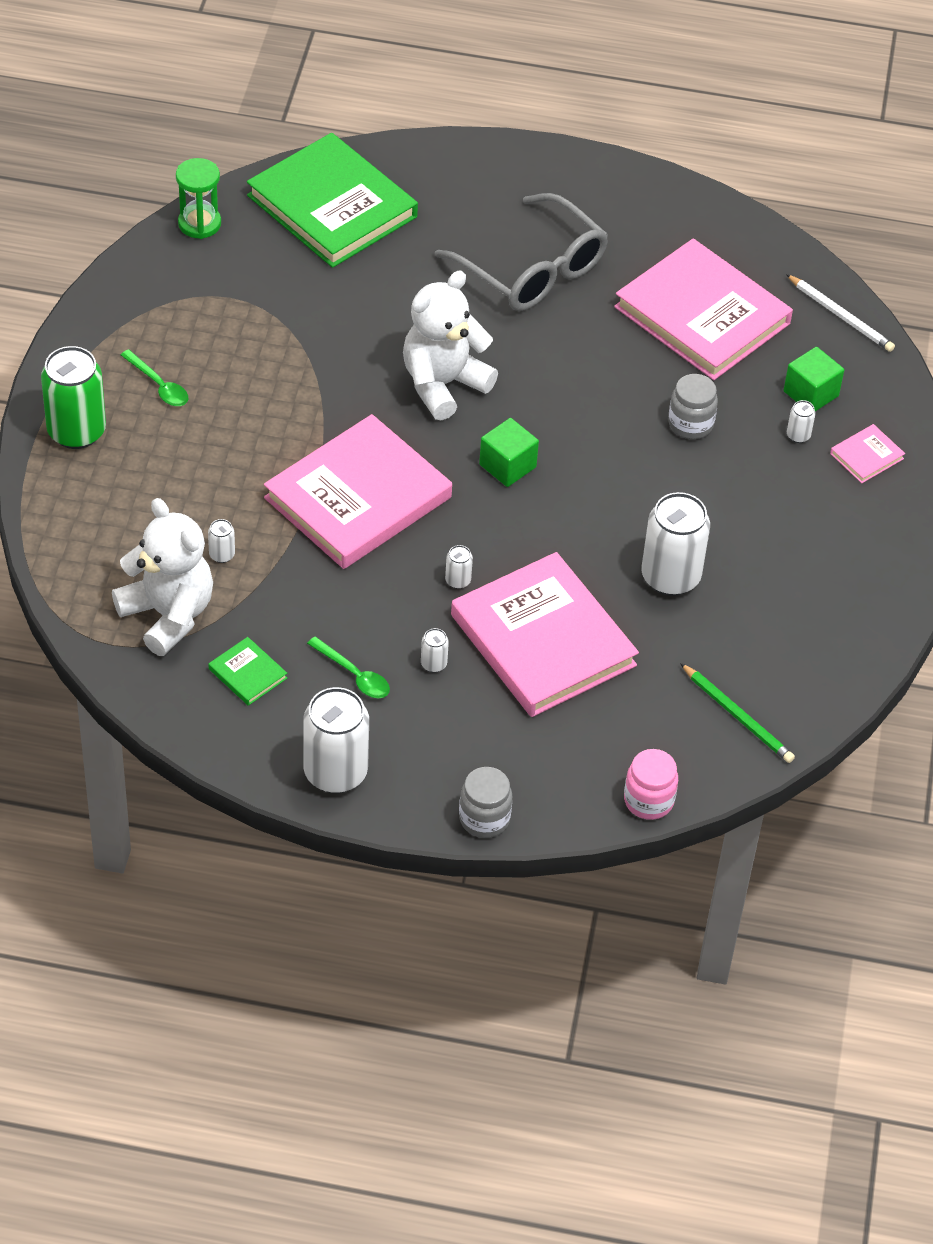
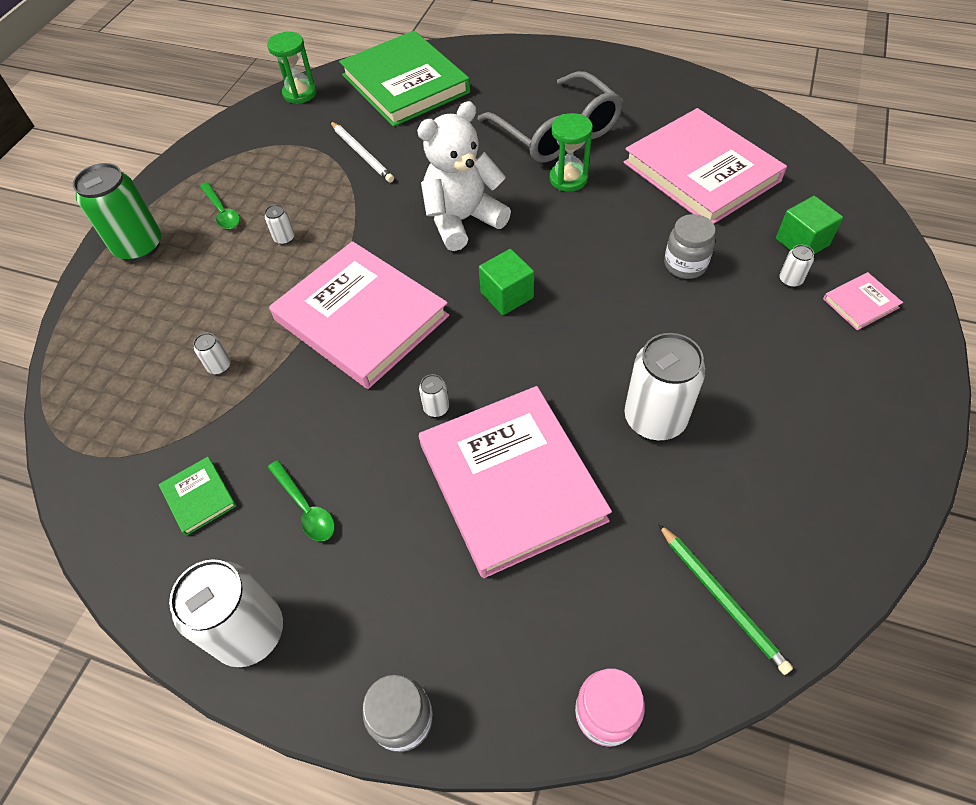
camera: 15 degrees right, 5 degrees up
white teddy bear [112,498,213,656] -> none
pink book [264,414,452,569] -> pink book turned 75 degrees clockwise [269,241,449,389]
white can [421,628,449,673] -> white can moved to [265,204,295,245]
white pencil [786,274,895,352] -> white pencil moved to [330,121,394,183]
none -> green hourglass [549,113,593,192]

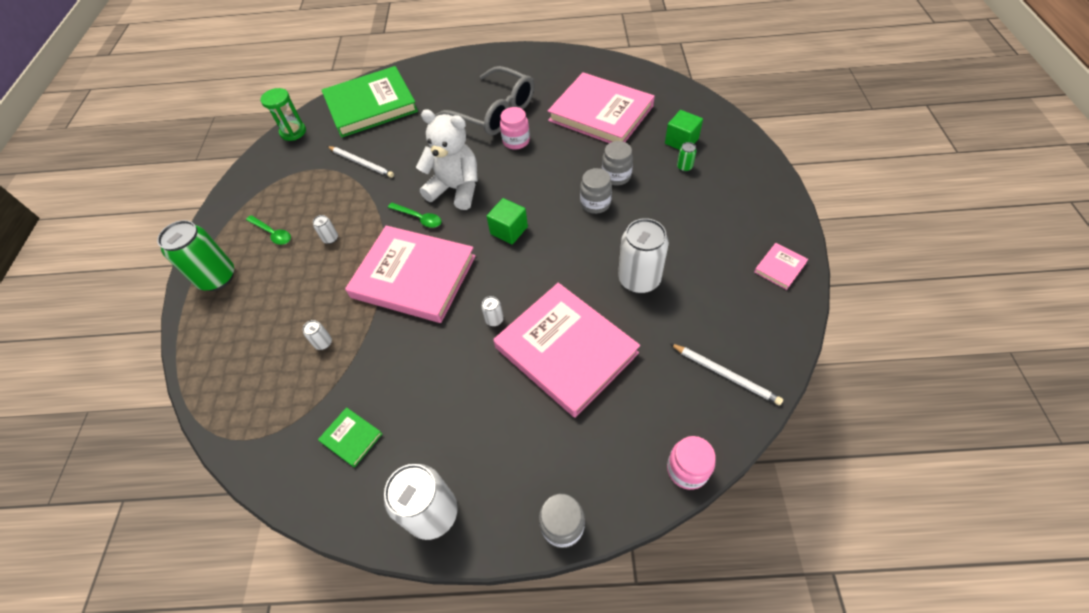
camera: 20 degrees left, 0 degrees up
green spoon [268,460,335,541] -> green spoon moved to [388,203,441,228]
green book [339,31,470,127] -> green book turned 60 degrees counterclockwise [321,66,418,138]
white teddy bear [417,101,511,251] -> white teddy bear turned 75 degrees clockwise [416,109,478,210]
green hourglass [549,113,593,192] -> pink jar [500,107,530,150]
green pencil [658,524,793,675] -> white pencil [670,343,783,405]
white can [779,245,814,287] -> green can [677,142,697,172]
pink book [823,272,903,330] -> pink book moved to [754,243,808,290]
none -> grey jar [580,168,612,214]

